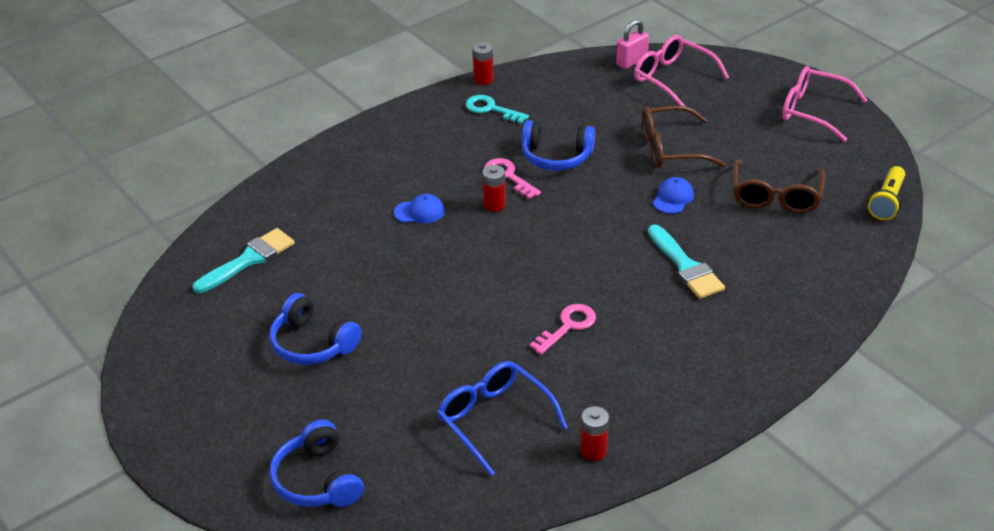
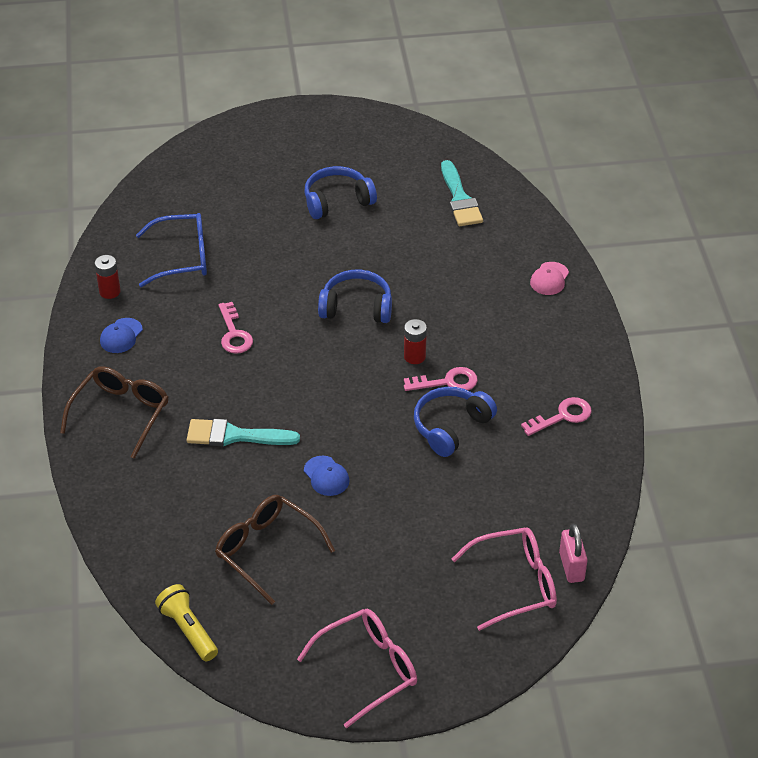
camera: 120 degrees right, 5 degrees up
blue headphones [269,420,364,507] -> blue headphones moved to [318,270,392,323]
blue cap [394,194,445,223] -> blue cap moved to [100,318,143,353]
turquoise key [466,95,529,124] -> pink key [521,397,592,436]
red battery [473,42,494,85] -> none
brown glasses [642,105,726,168] -> brown glasses moved to [60,366,169,459]
none -> pink cap [530,262,569,295]

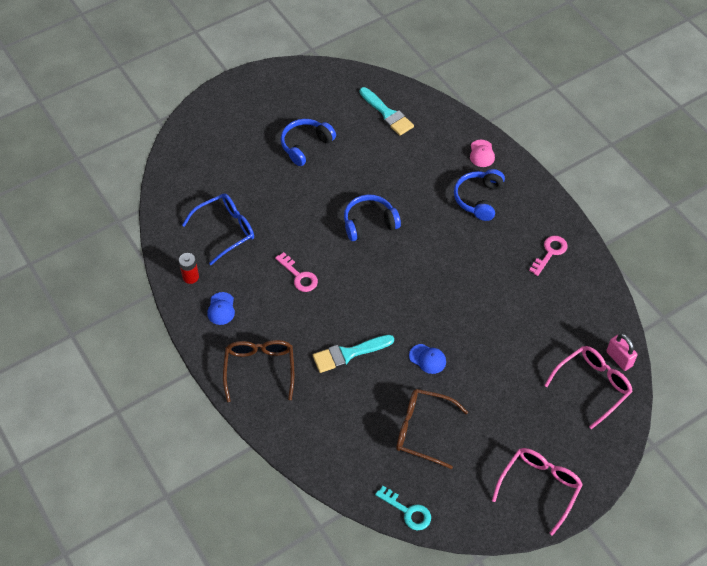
camera: 25 degrees left, 10 degrees up
yellow flashlight [155,584,218,661] -> turquoise key [375,486,431,530]
red battery [404,319,427,364] -> none
pink key [404,367,478,391] -> none
blue headphones [414,387,497,457] -> blue headphones moved to [454,169,505,221]

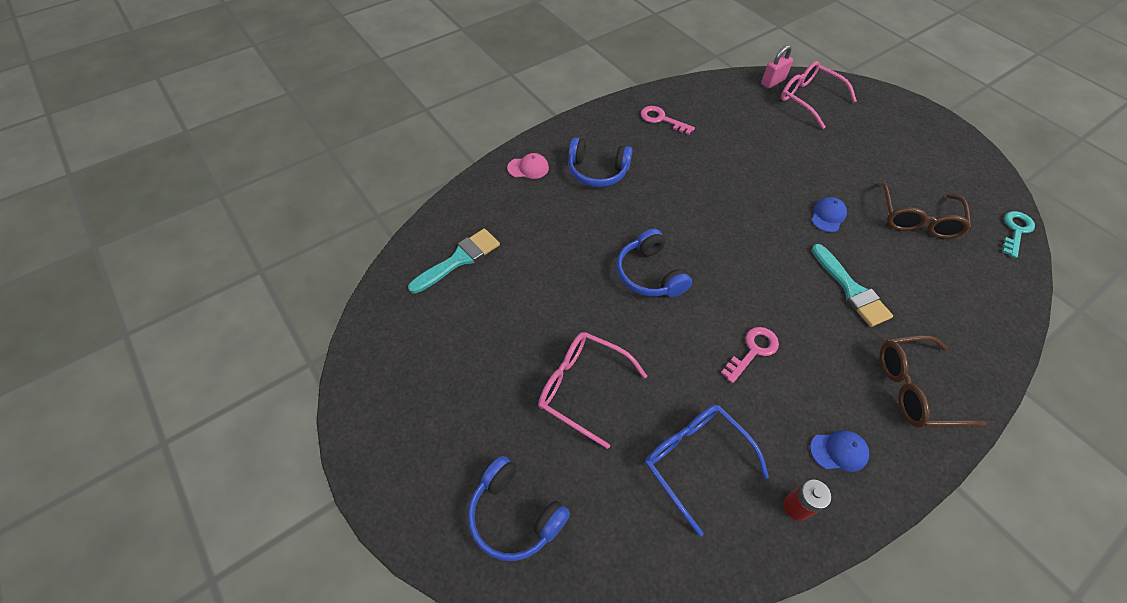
camera: 95 degrees left, 0 degrees up
blue headphones [281,119,336,166] -> blue headphones moved to [468,456,570,561]
pink glasses [492,448,583,536] -> pink glasses moved to [538,332,647,449]

